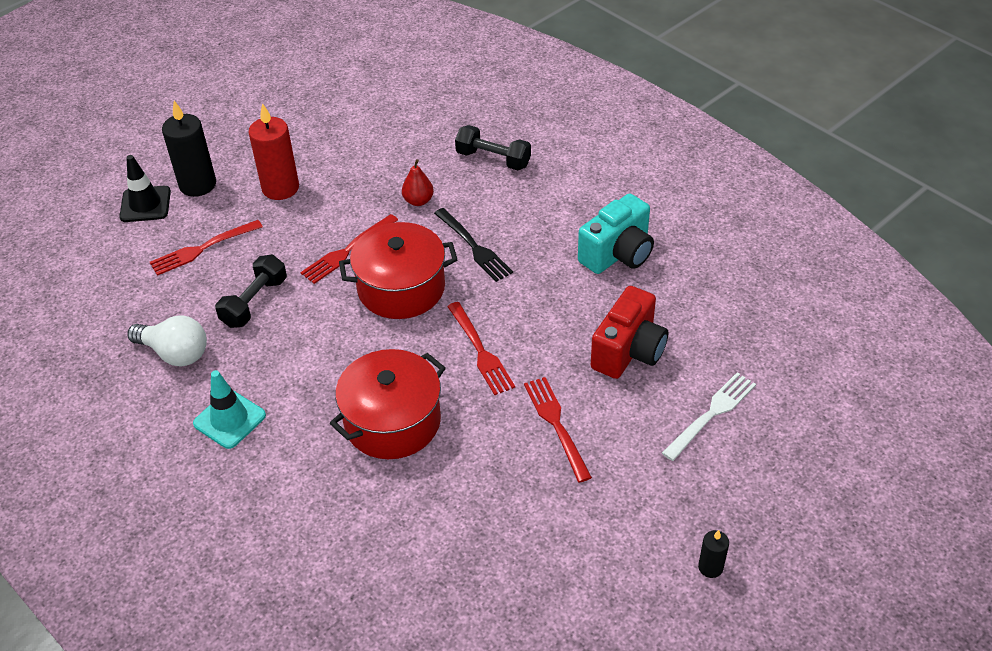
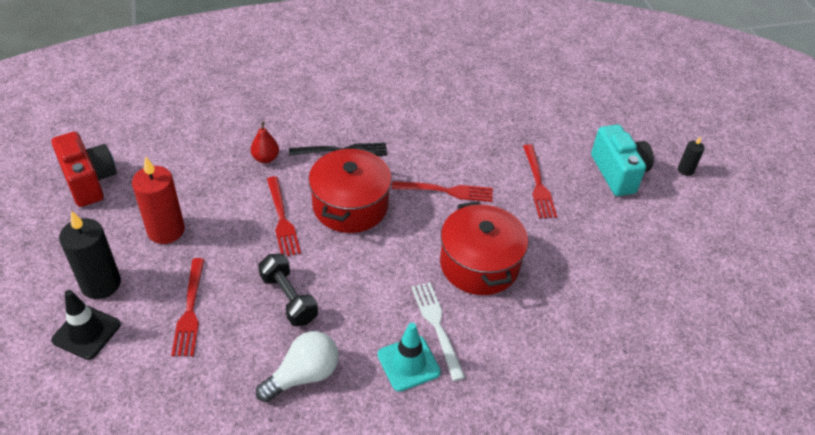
camera: 65 degrees left, 0 degrees up
black dumbbell [455,125,531,170] -> none
red fork [524,377,592,483] -> red fork turned 105 degrees counterclockwise [523,144,557,218]
turquoise camera [578,193,654,274] -> turquoise camera moved to [591,124,654,196]
red camera [591,286,668,379] -> red camera moved to [51,132,117,207]
white fork [662,372,756,461] -> white fork moved to [411,282,465,381]

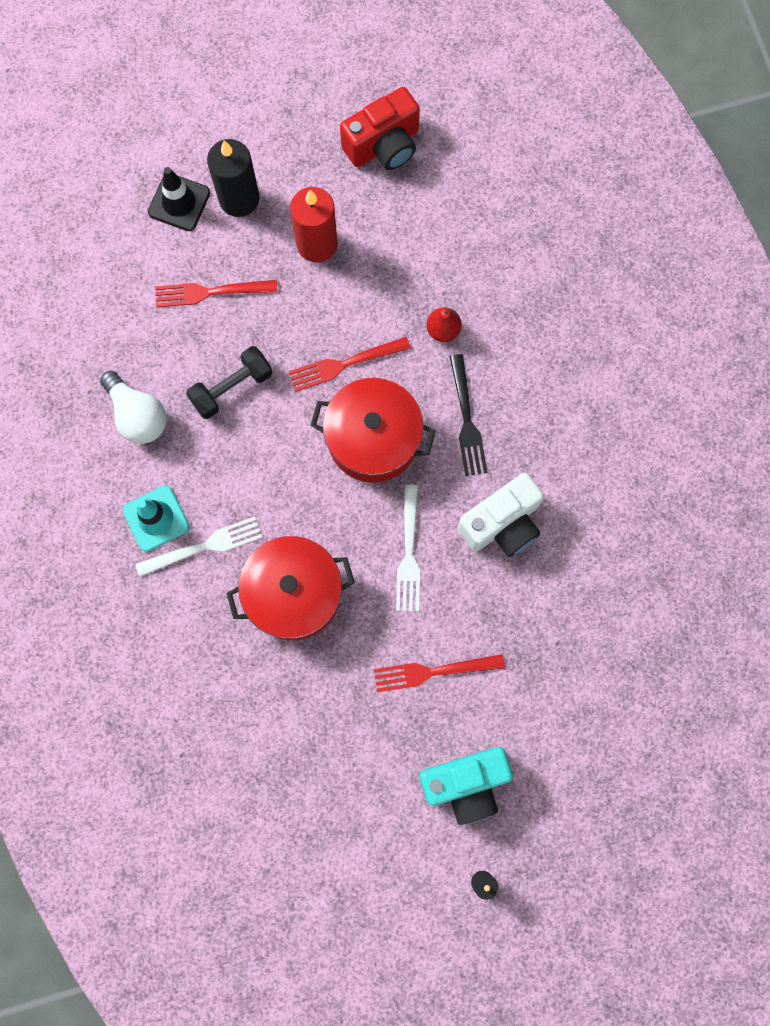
camera: 90 degrees right, 30 degrees up
red fork [392,181,493,202] -> white fork [396,485,420,612]
none -> white camera [457,473,544,557]

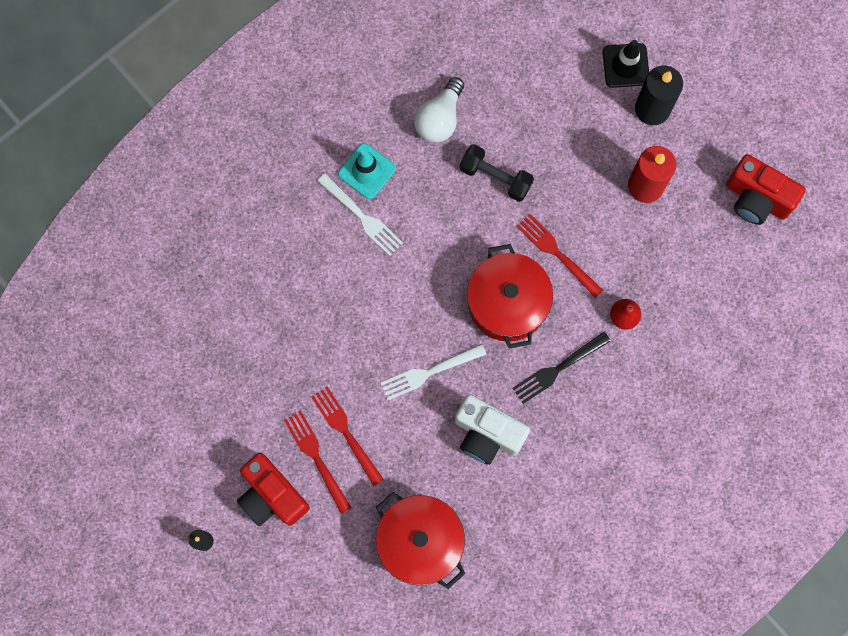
camera: 65 degrees right, 0 degrees up
red fork [155,280,278,307] -> red fork moved to [284,411,352,514]
red pot [226,536,355,640] -> red pot moved to [376,492,466,589]
turquoise camera [419,747,513,825] -> red camera [237,453,310,526]

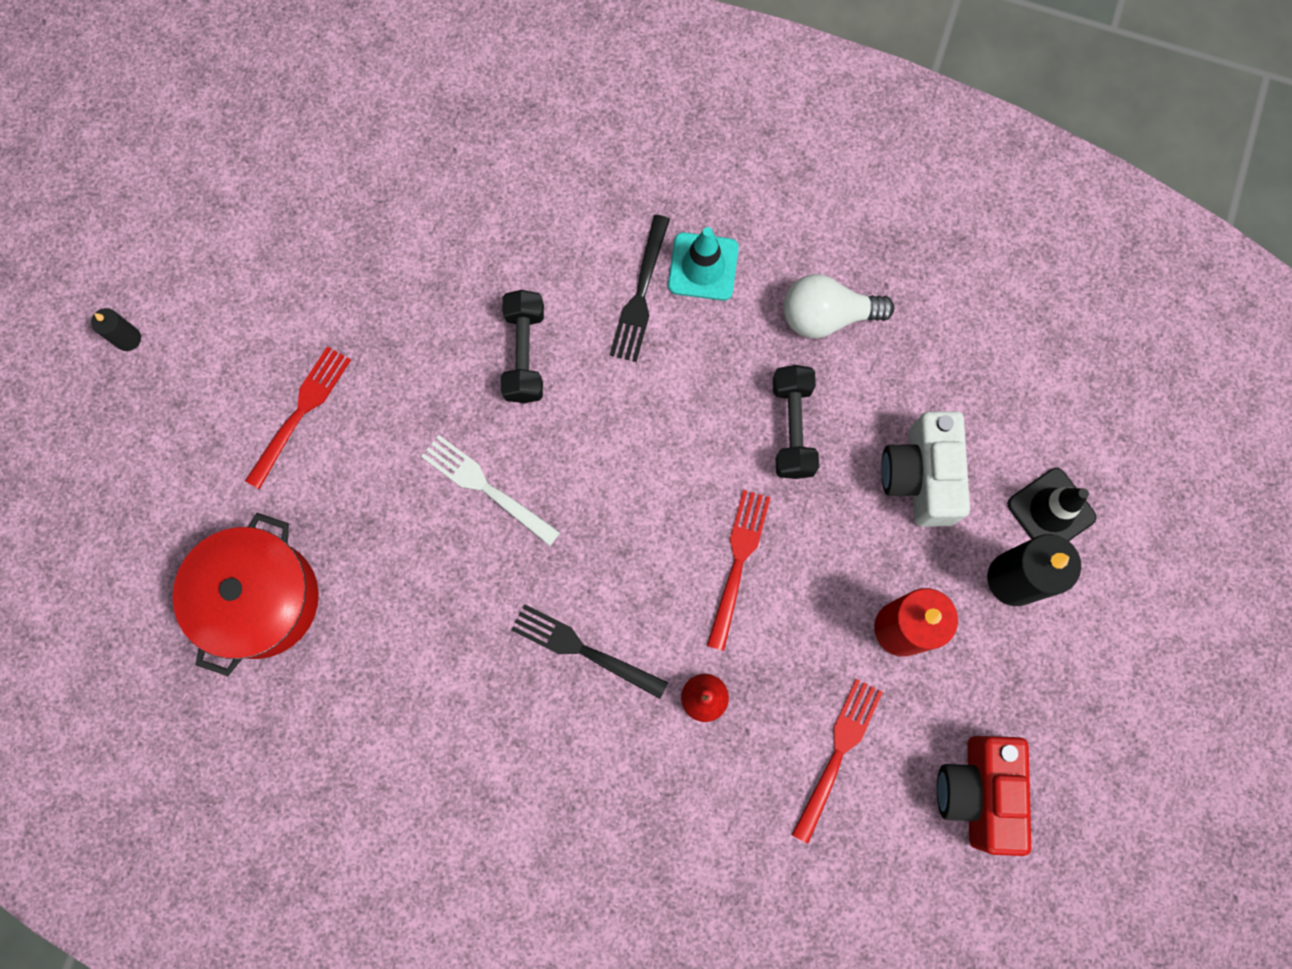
camera: 60 degrees right, 0 degrees up
red camera [237,453,310,526] -> none
red fork [311,387,384,486] -> red fork moved to [792,679,883,843]
white fork [318,173,403,256] -> black fork [610,215,670,362]
white camera [455,394,530,465] -> white camera moved to [881,411,970,527]
red pot [467,244,553,349] -> none
none -> black dumbbell [501,290,544,403]

